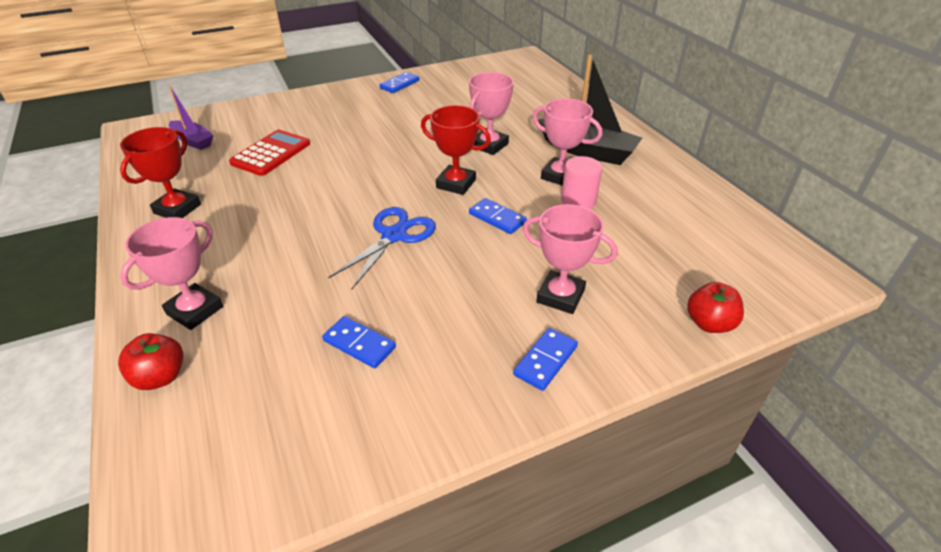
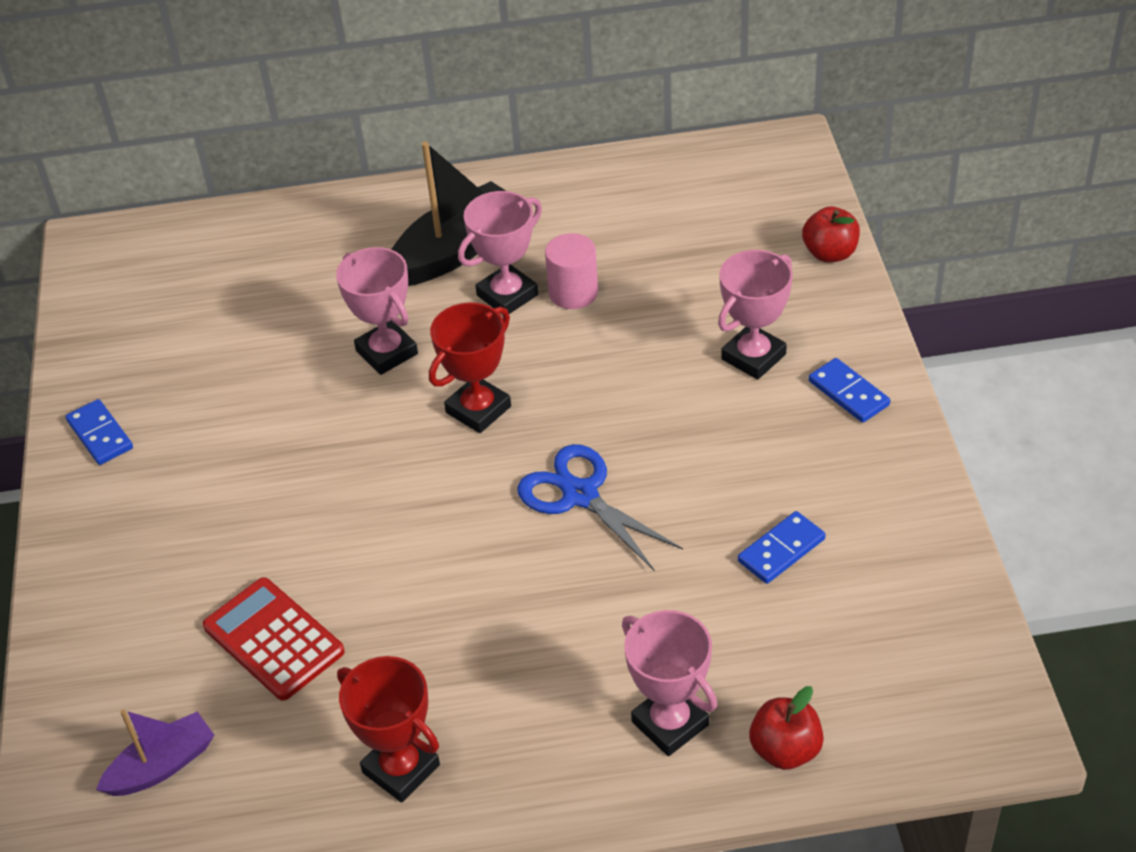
camera: 70 degrees left, 5 degrees up
blue domino [469,198,527,234] -> none

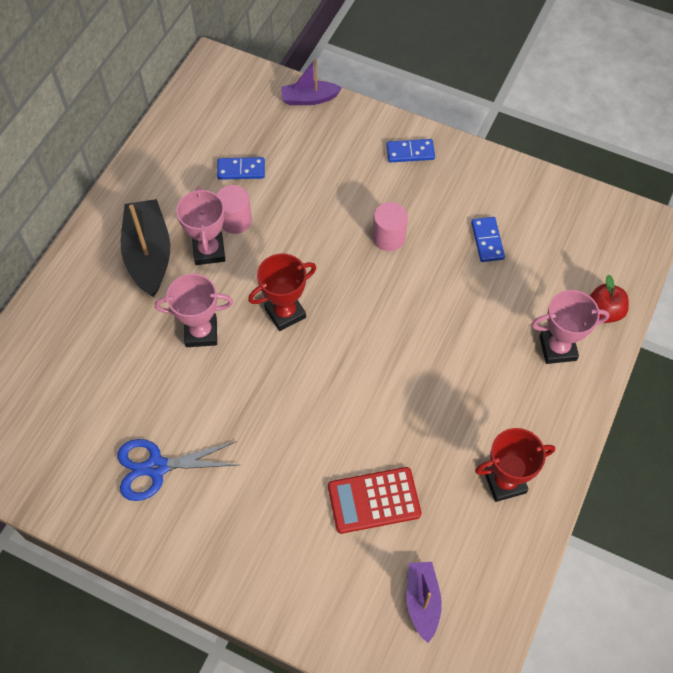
camera: 60 degrees left, 15 degrees up
blue domino [65,399,133,465] -> blue domino moved to [217,157,265,180]
red trophy [429,303,511,433] -> red trophy turned 75 degrees clockwise [248,253,316,331]
blue scissors [517,444,683,571] -> blue scissors moved to [117,439,238,501]
pink trophy [718,250,793,380] -> none
red apple [802,206,860,262] -> purple boat [281,58,342,105]
none -> pink cylinder [372,202,408,251]

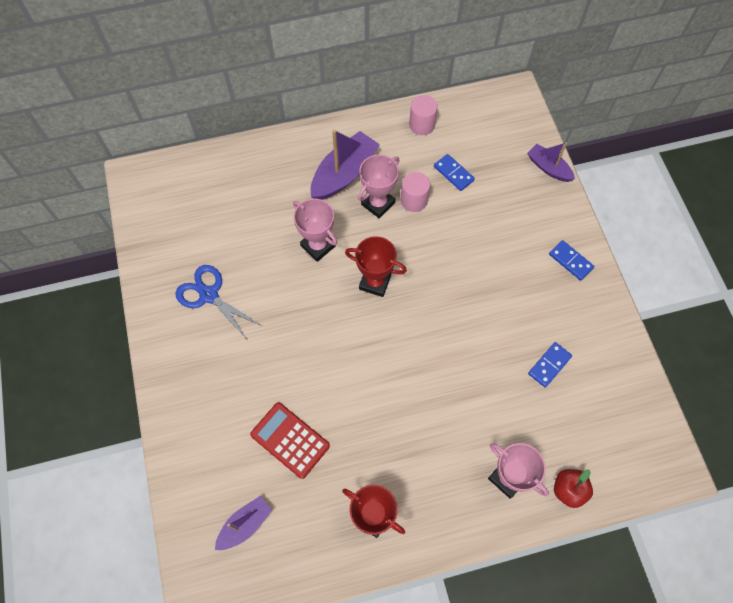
camera: 50 degrees right, 5 degrees up
black boat [121,199,170,297] -> purple boat [311,130,380,200]
pink cylinder [372,202,408,251] -> pink cylinder moved to [409,95,438,135]

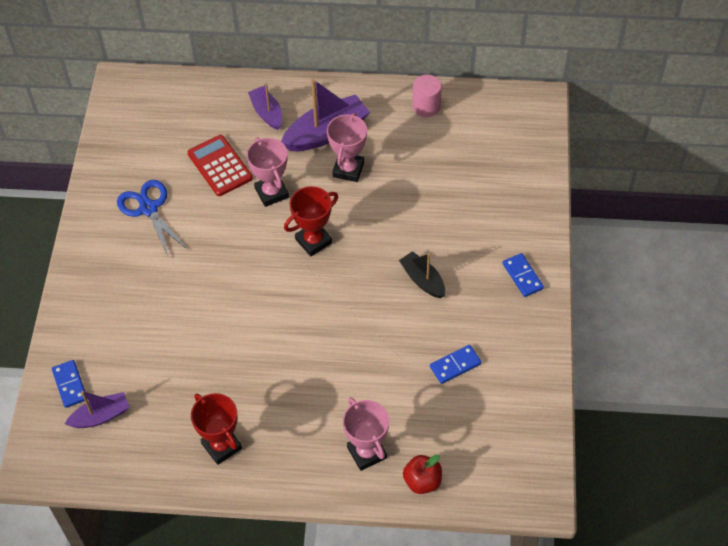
camera: 20 degrees right, 10 degrees down
red calculator [250,402,330,479] -> red calculator moved to [187,135,253,196]
red trophy [345,236,407,297] -> red trophy turned 75 degrees counterclockwise [284,186,338,256]
pink trophy [358,155,399,219] -> pink trophy turned 45 degrees counterclockwise [327,113,367,182]
pink cylinder [401,172,430,212] -> none
blue domino [434,154,475,191] -> blue domino moved to [52,360,88,408]
purple boat [527,142,575,182] -> purple boat moved to [248,83,282,130]
none -> black boat [399,251,445,298]

